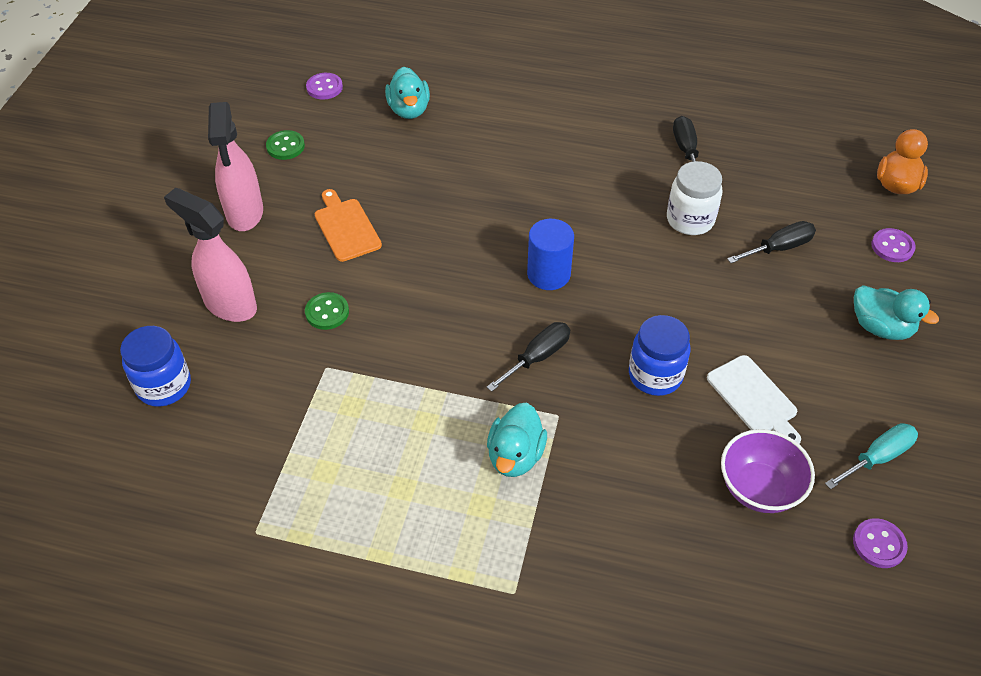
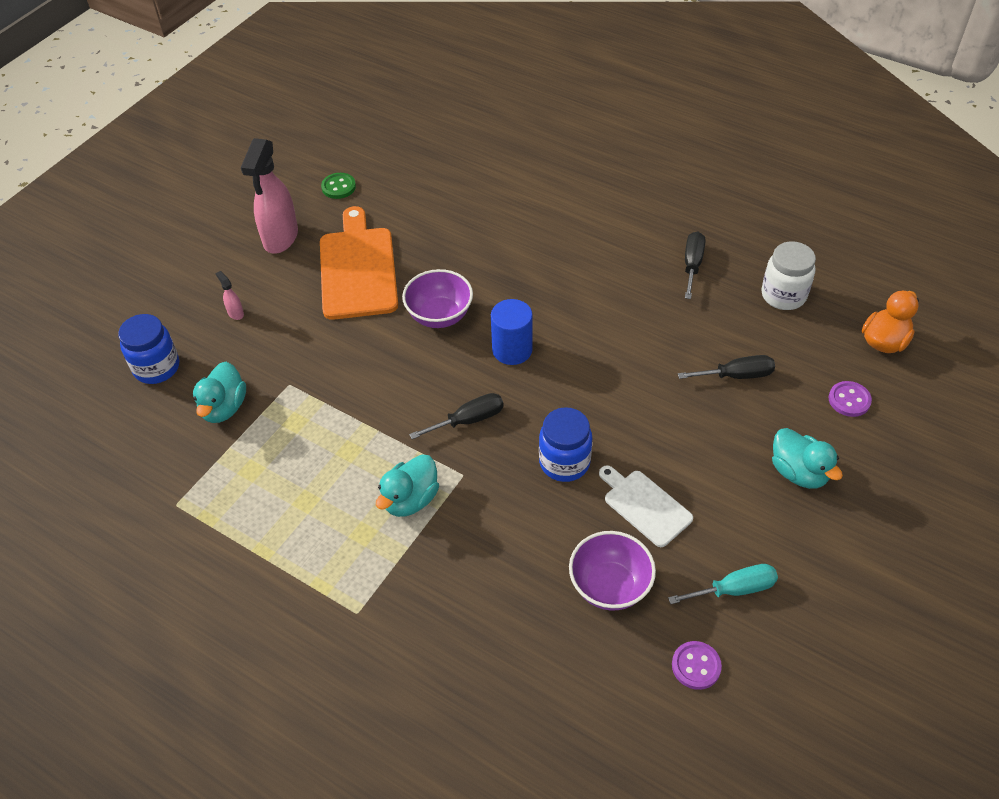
camera: 20 degrees right, 0 degrees up
pink spray bottle [164,188,257,322] -> pink spray bottle [215,271,244,320], size x0.41
green button [305,292,349,330] -> none
purple button [306,73,343,100] -> none
orange cutting board [315,189,382,262] -> orange cutting board [320,206,398,320], size x1.73
turquoise duck [385,67,430,119] -> turquoise duck moved to [193,362,246,423]
white jar [667,161,722,235] -> white jar moved to [762,241,816,310]
white cutting board [707,355,801,444] -> white cutting board turned 150 degrees clockwise [599,465,693,547]
none -> purple bowl [402,269,473,328]

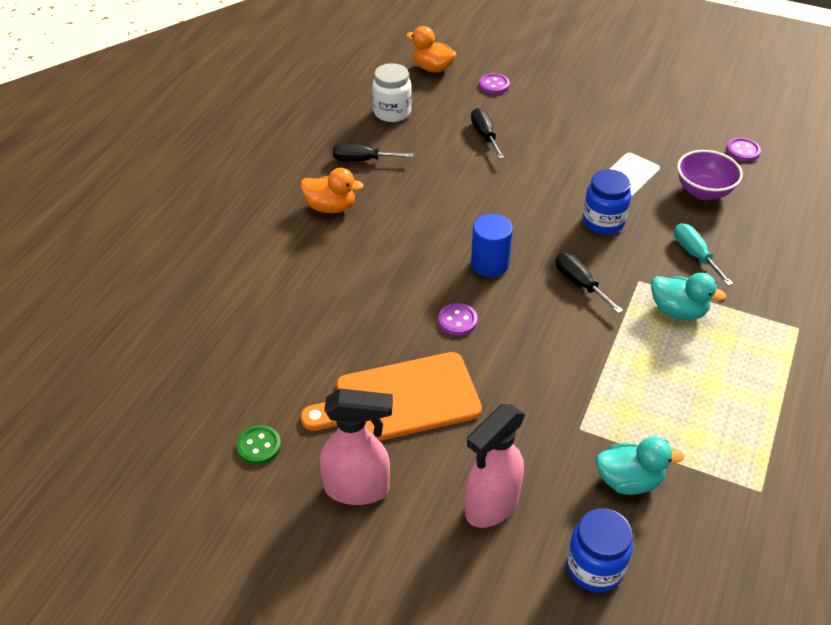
camera: 100 degrees left, 5 degrees down
pink spray bottle [215,271,244,320] -> pink spray bottle [465,404,525,528], size x2.44
purple bowl [402,269,473,328] -> purple button [438,303,478,336]
turquoise screwdriver [668,564,778,604] -> turquoise screwdriver moved to [674,223,733,286]
turquoise duck [772,428,843,489] -> none
none -> orange duck [300,168,364,213]

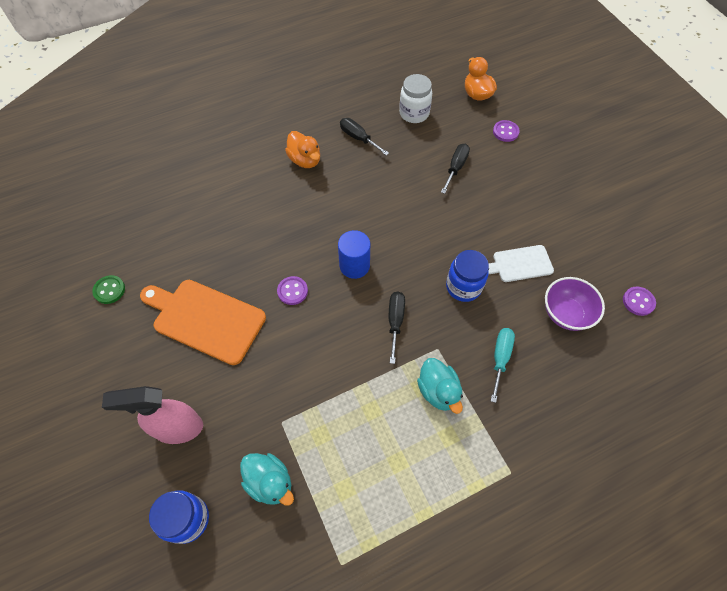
camera: 40 degrees right, 15 degrees up
pink spray bottle [320,388,393,505] -> none

